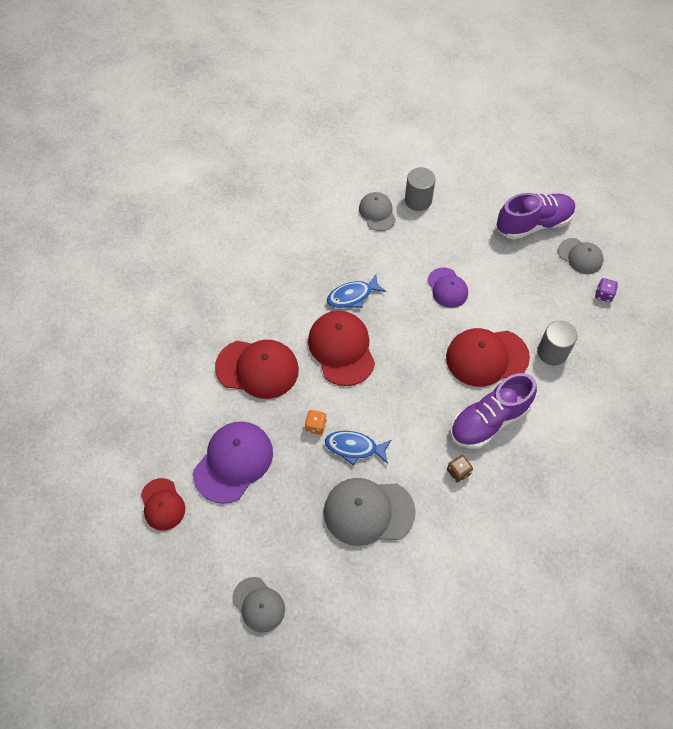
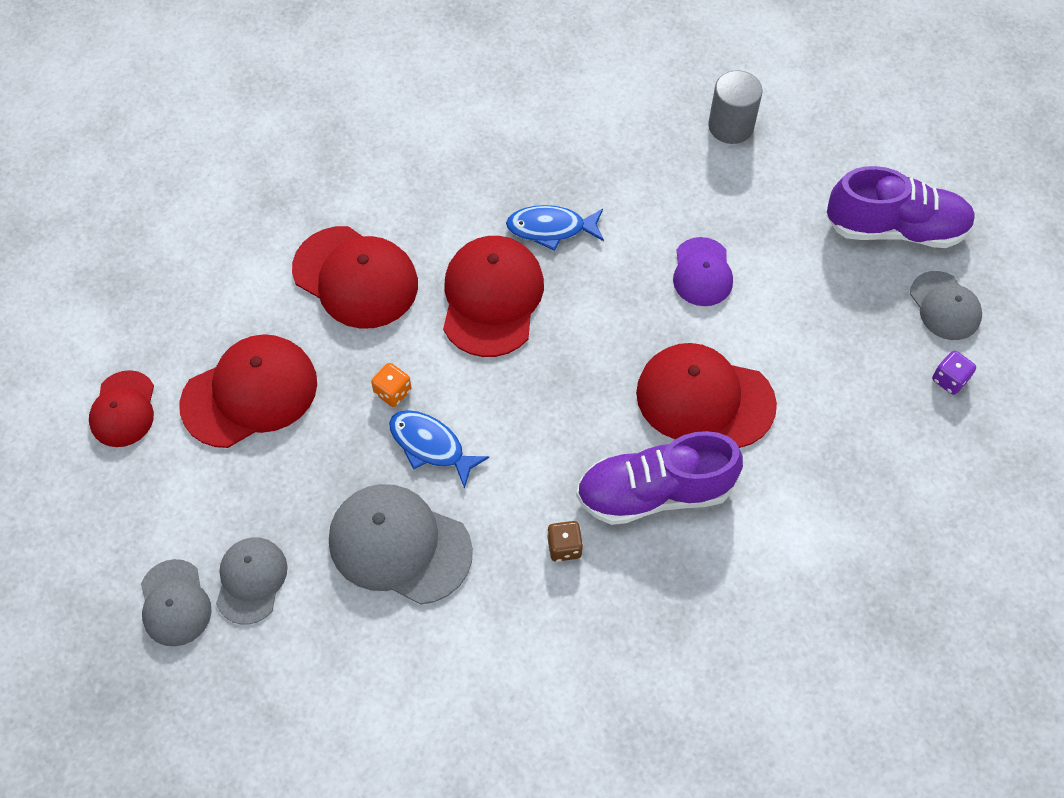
camera: 25 degrees right, 0 degrees up
purple cap [193,422,273,504] -> red cap [179,334,317,448]
grey cap [359,192,396,231] -> grey cap moved to [216,538,288,624]
grey cylinder [537,321,577,365] -> none

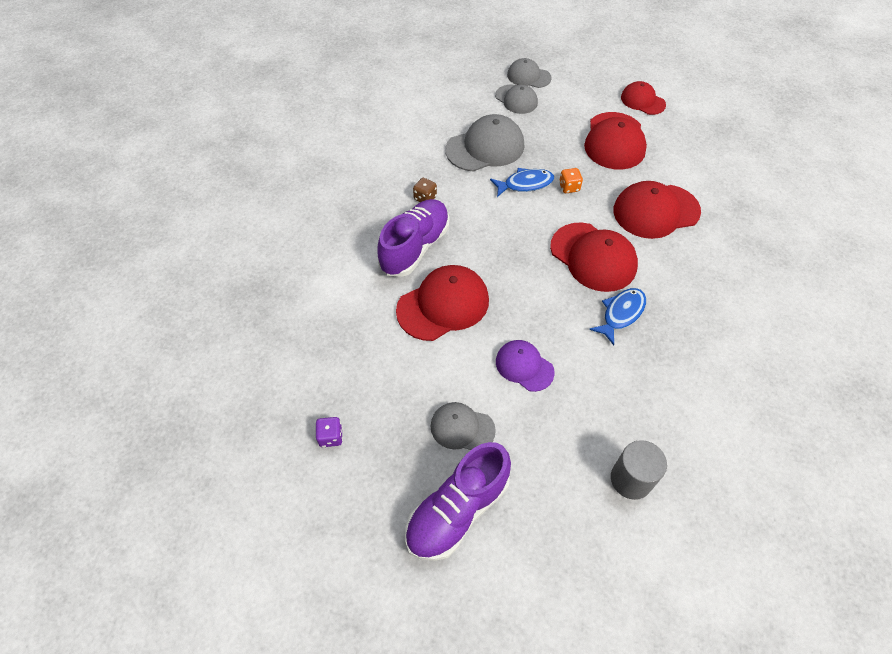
camera: 130 degrees right, 5 degrees down
grey cap [910,271,982,340] -> grey cap moved to [431,402,496,450]

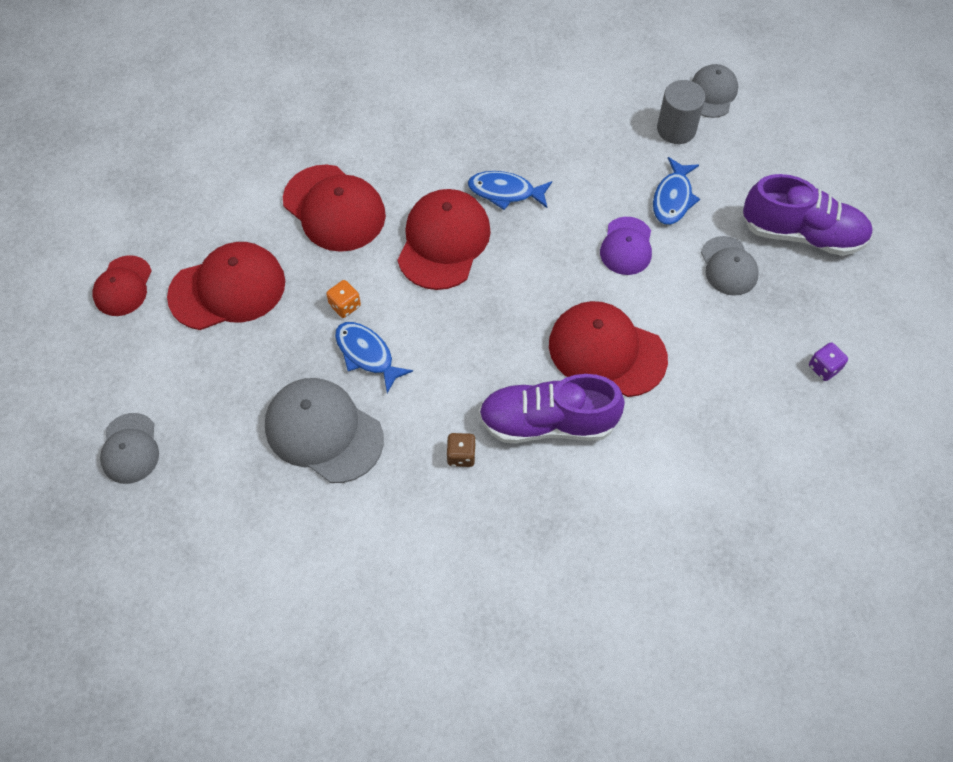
camera: 120 degrees left, 5 degrees up
grey cap [495,85,538,114] -> grey cap moved to [692,64,738,118]
none -> blue fish [653,157,700,225]

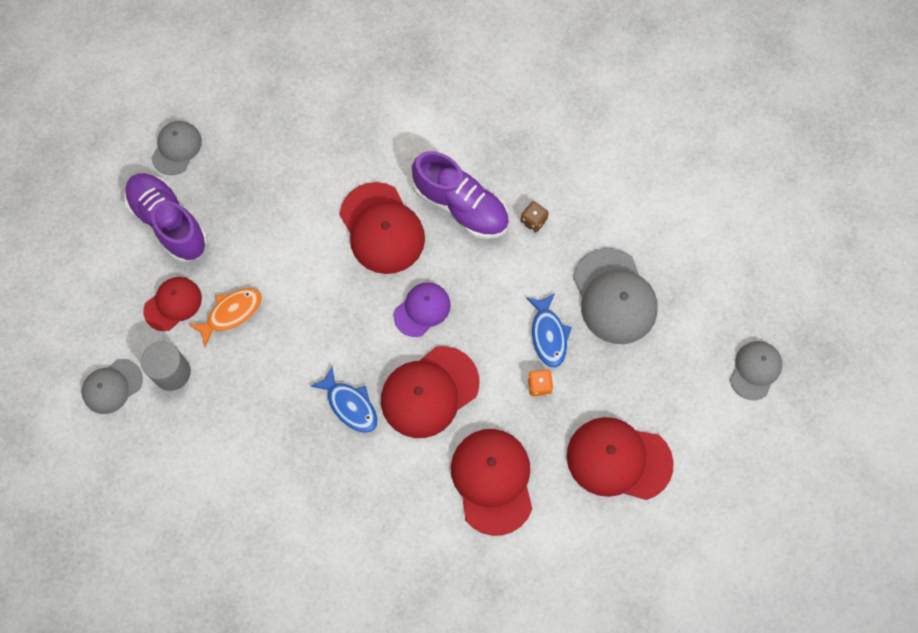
camera: 145 degrees left, 10 degrees up
red cap [92,255,152,316] -> red cap moved to [143,277,202,331]
purple cap [600,217,652,275] -> purple cap moved to [394,282,451,337]
blue fish [653,157,700,225] -> orange fish [188,288,262,347]
grey cap [701,236,759,296] -> grey cap moved to [152,121,202,175]
purple dice [809,342,848,381] -> none

